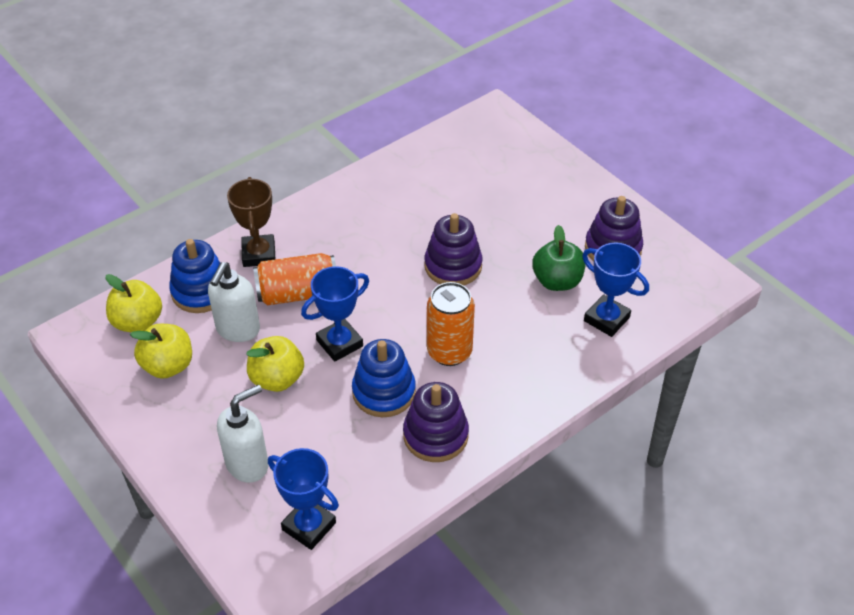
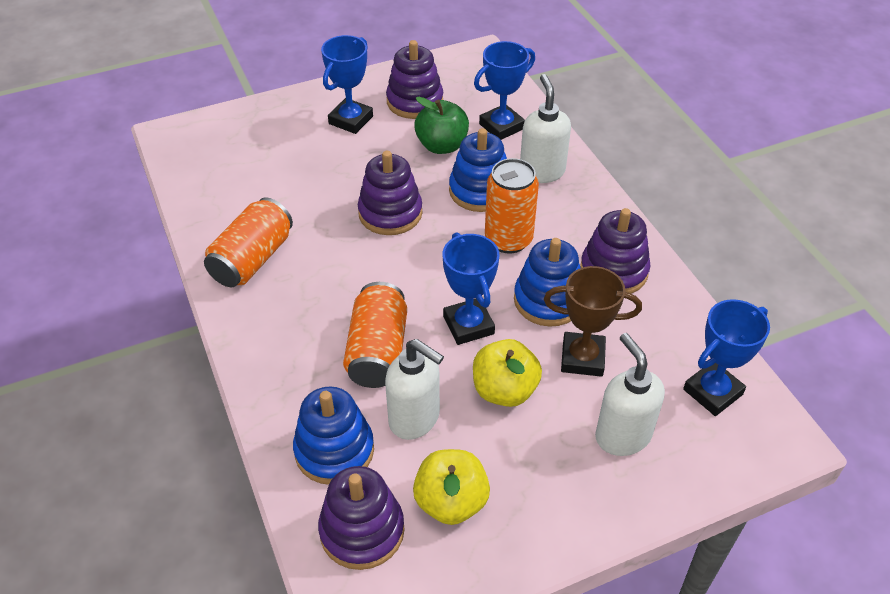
camera: 75 degrees left, 0 degrees up
yellow apple [106,274,162,332] -> purple stacking toy [318,466,405,570]
brown trophy [227,177,275,267] -> brown trophy moved to [544,266,642,377]
none -> orange can [204,197,293,287]
none -> blue trophy [321,35,373,134]
none -> blue stacking toy [449,128,507,212]
none -> white soap dispenser [520,74,571,183]

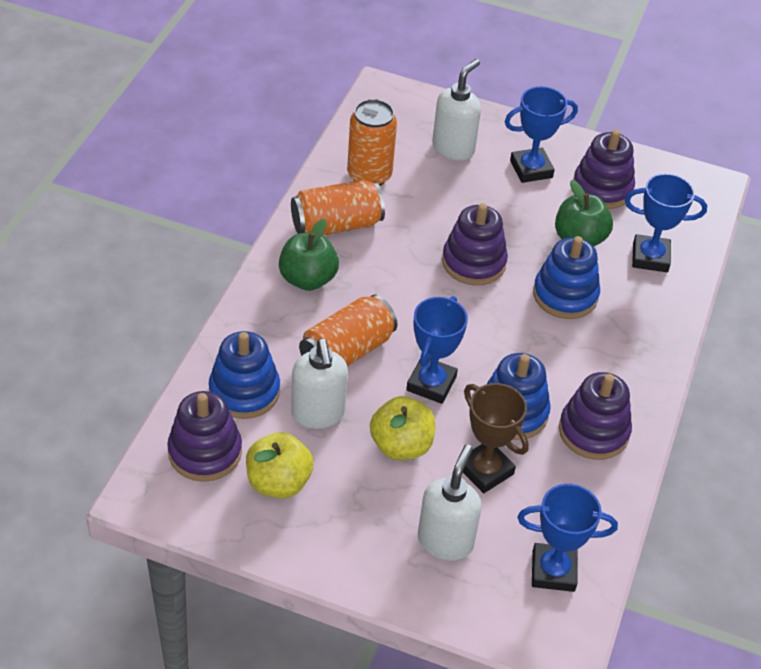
camera: 40 degrees right, 0 degrees up
orange can [485,158,539,254] -> orange can moved to [347,99,397,186]
white soap dispenser [520,74,571,183] -> white soap dispenser moved to [432,59,481,161]
none -> green apple [279,219,339,291]

